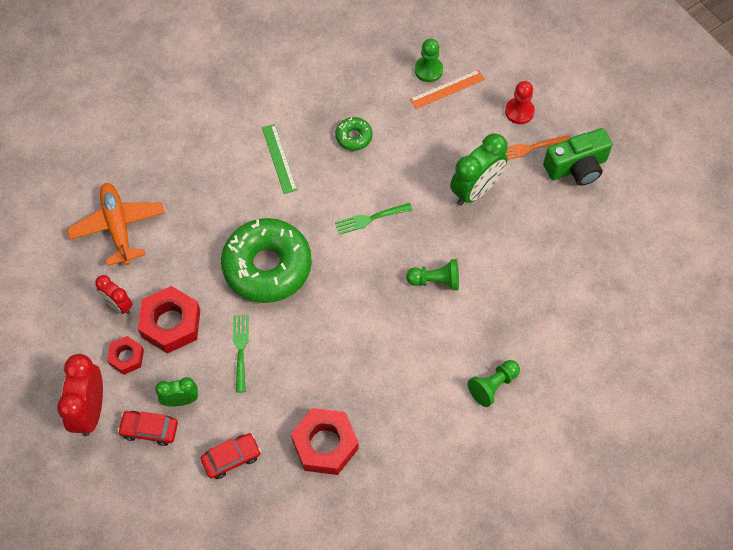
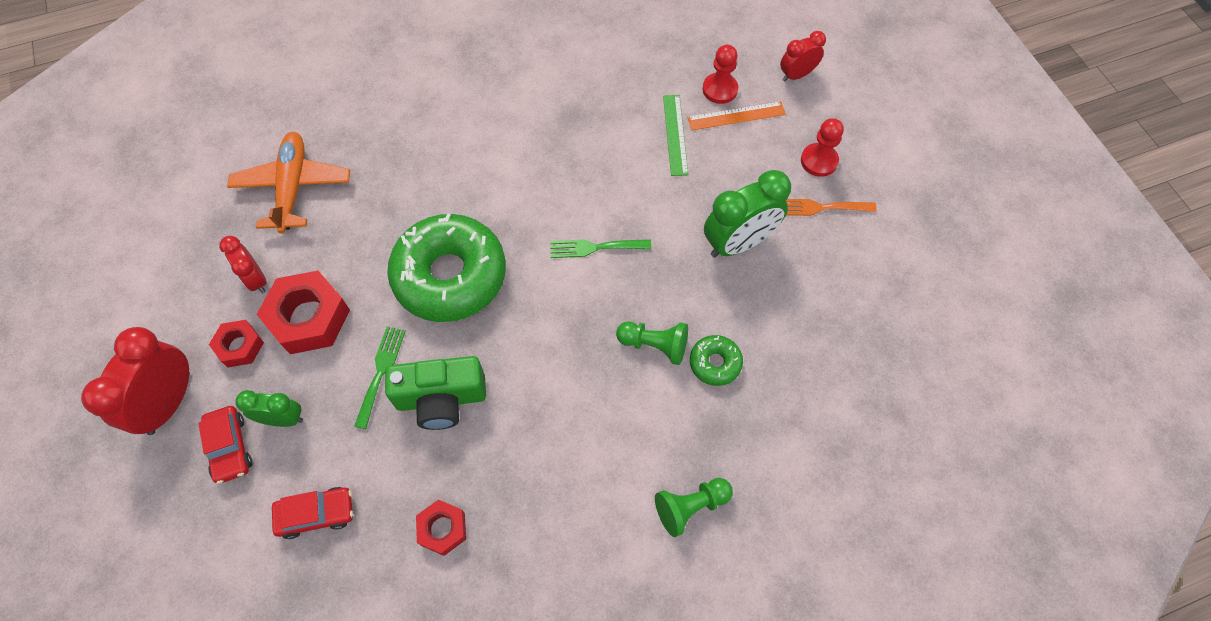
camera: 15 degrees right, 0 degrees up
red car [118,411,178,446] -> red car turned 135 degrees counterclockwise [198,406,252,484]
green ruler [262,124,297,194] -> green ruler moved to [663,95,688,176]
red nut [291,408,359,475] -> red nut [416,499,466,556], size x0.57
green donut [335,117,372,151] -> green donut moved to [690,335,743,386]
green pawn [415,39,443,82] -> red pawn [702,45,738,104]
green camera [543,128,612,186] -> green camera moved to [385,356,486,430]
none -> red clock [780,31,826,82]

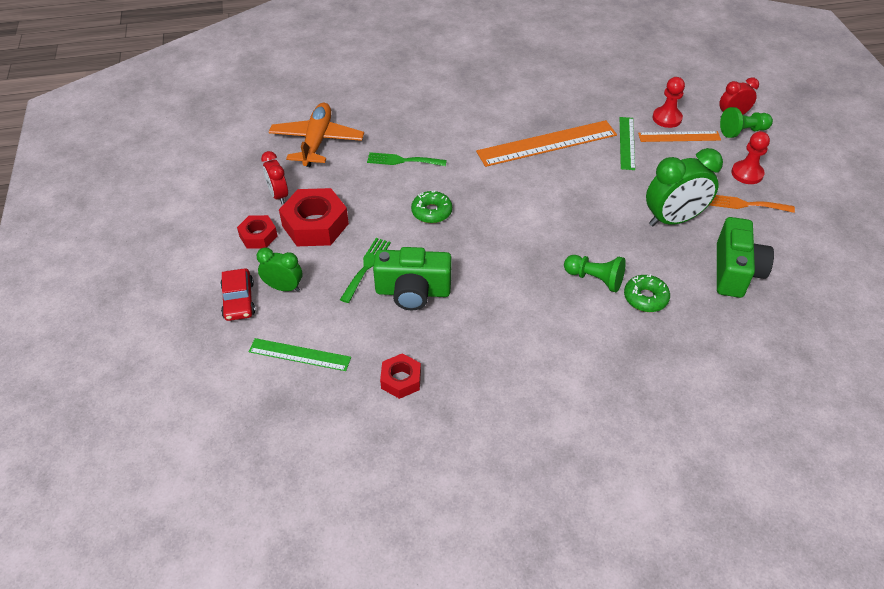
camera: 10 degrees right, 15 degrees down
red clock [81,327,190,435] -> none
red car [272,487,353,539] -> green ruler [249,338,351,371]
green donut [387,213,506,322] -> green donut [411,190,452,223], size x0.44
green fork [550,239,651,258] -> green fork moved to [367,152,447,166]
green pawn [655,478,733,537] -> green pawn moved to [720,107,773,138]
none -> orange ruler [476,120,617,167]
none -> green camera [717,217,774,298]

